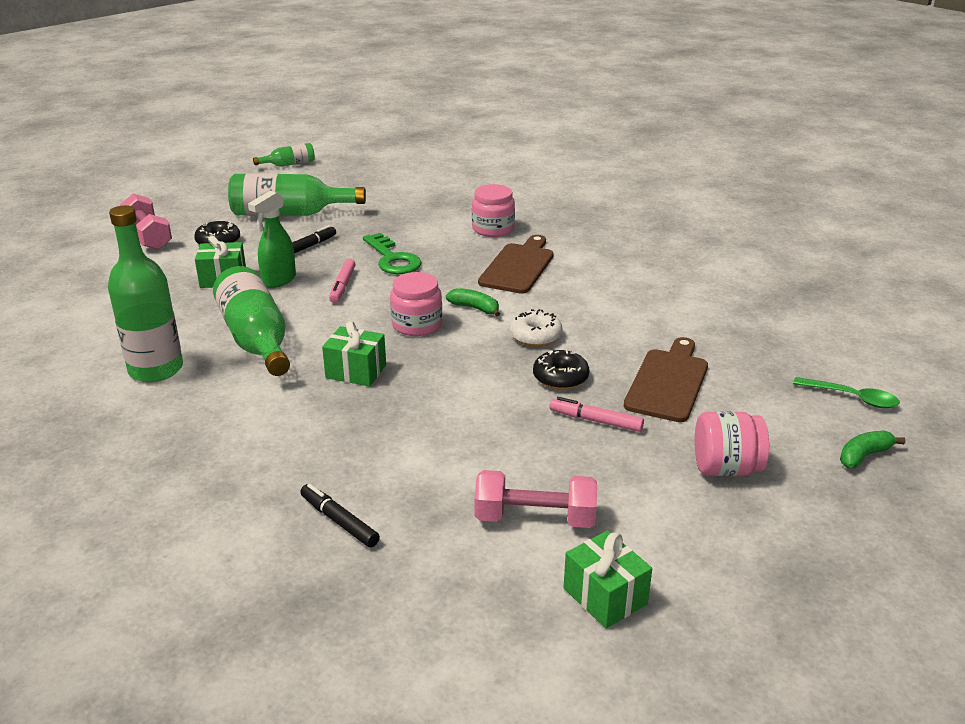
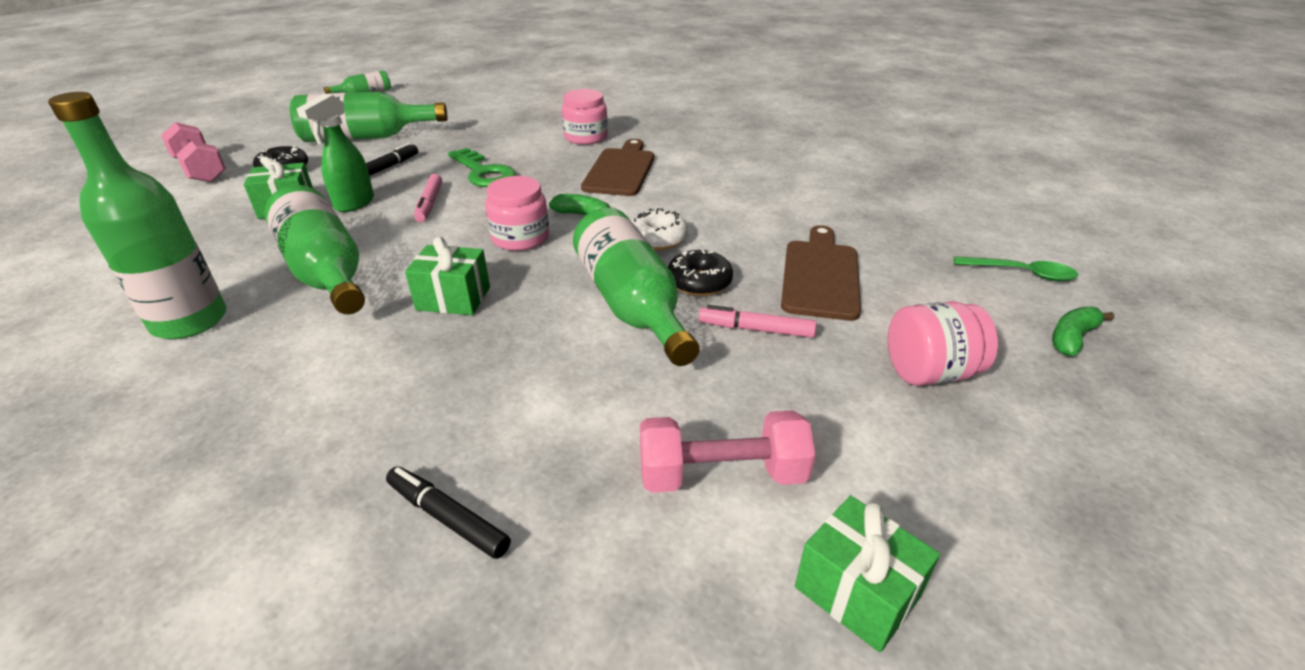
camera: 10 degrees left, 5 degrees up
none -> green bottle [573,208,700,366]

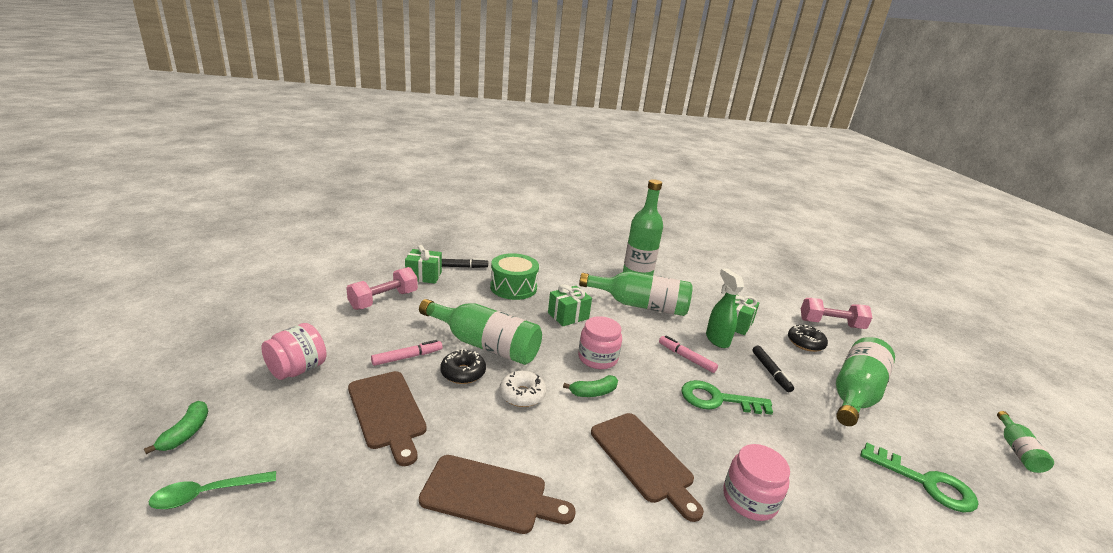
camera: 135 degrees right, 10 degrees down
green gift [795,496,940,653] -> green gift moved to [405,245,442,284]
none -> brown cutting board [419,455,575,534]
none -> green drum [490,253,539,300]
none -> green key [860,443,978,512]

